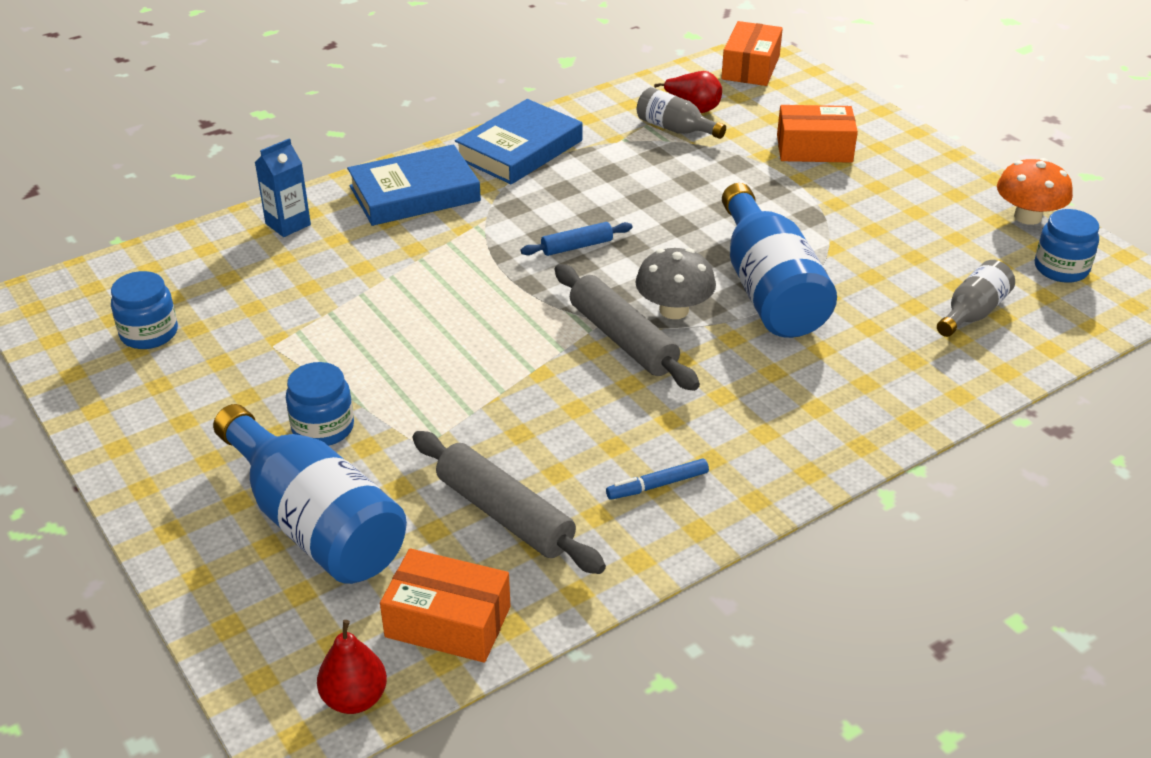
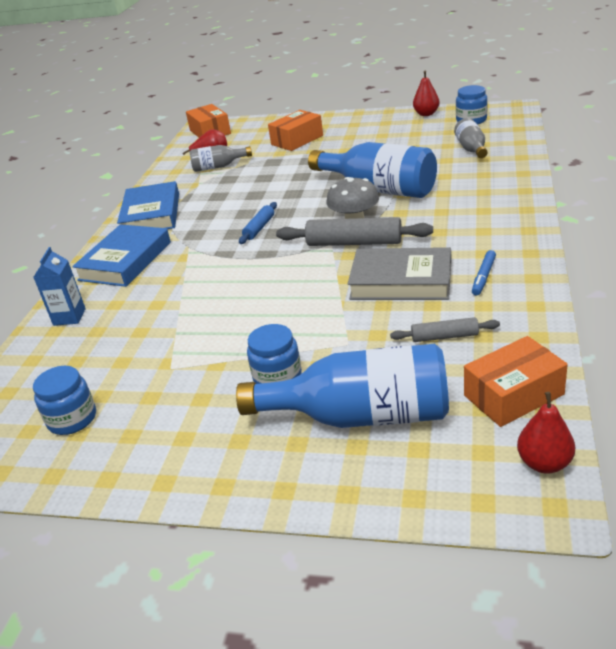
camera: 40 degrees left, 5 degrees down
grey rolling pin [412,431,606,574] -> grey rolling pin [390,317,500,342], size x0.56
orange mushroom [997,158,1073,225] -> red pear [413,71,439,116]
none -> grey book [348,247,451,300]

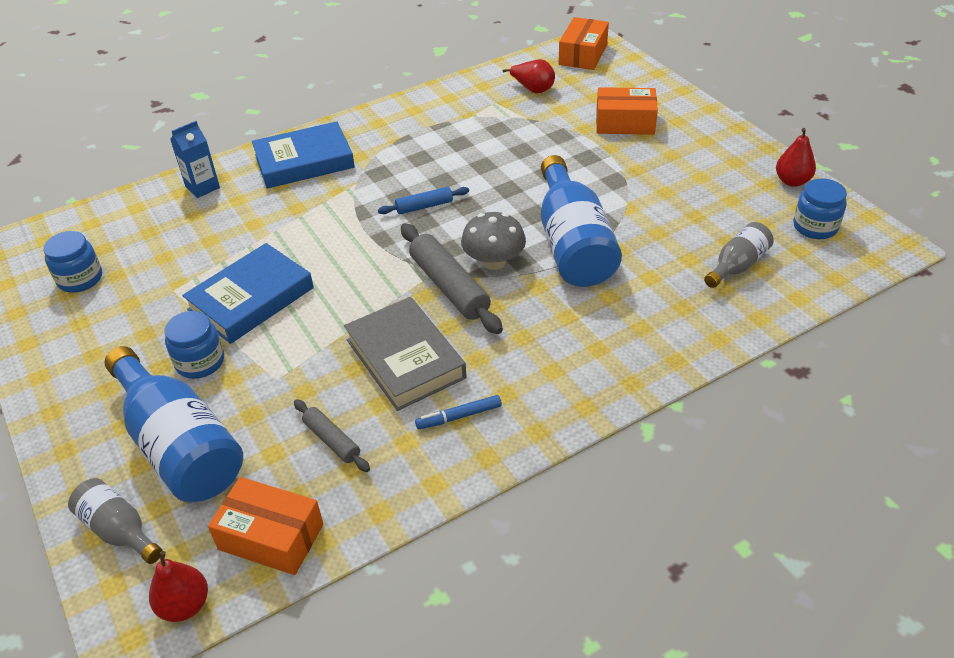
camera: 45 degrees right, 10 degrees up
blue book [117,181,179,229] -> blue book moved to [182,243,314,344]
grey bottle [190,145,252,172] -> grey bottle moved to [68,478,163,564]

